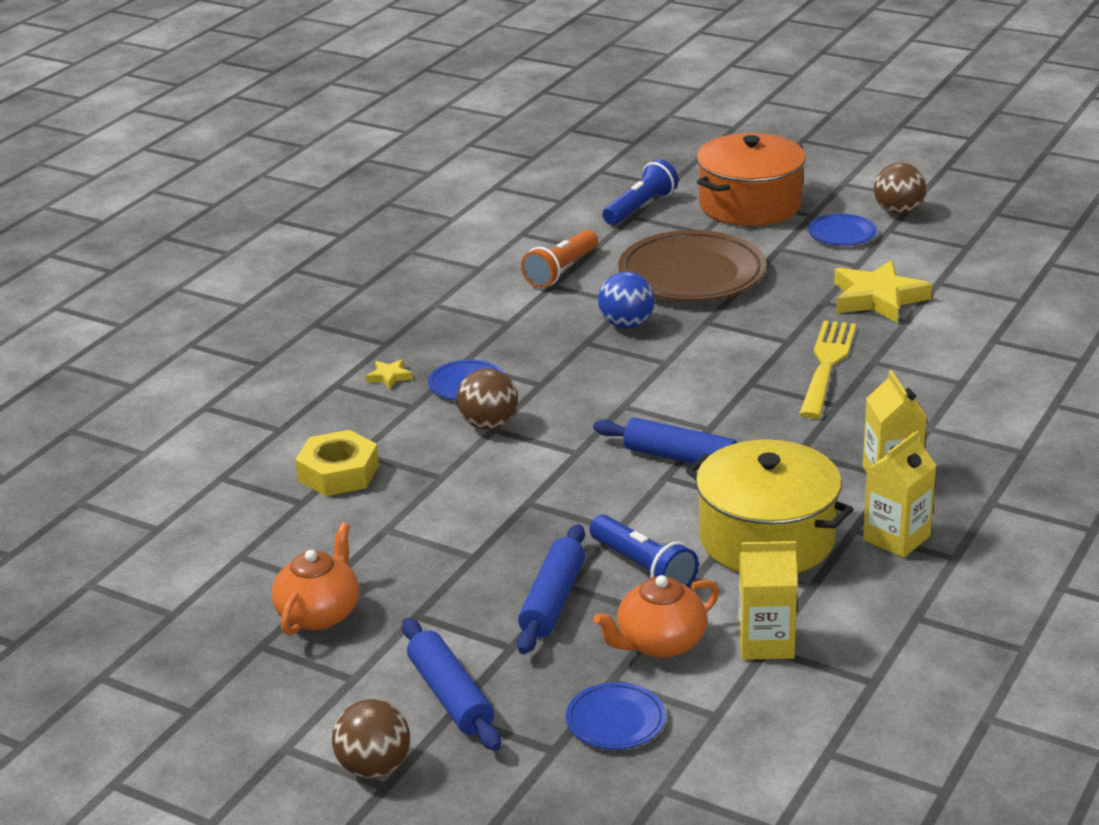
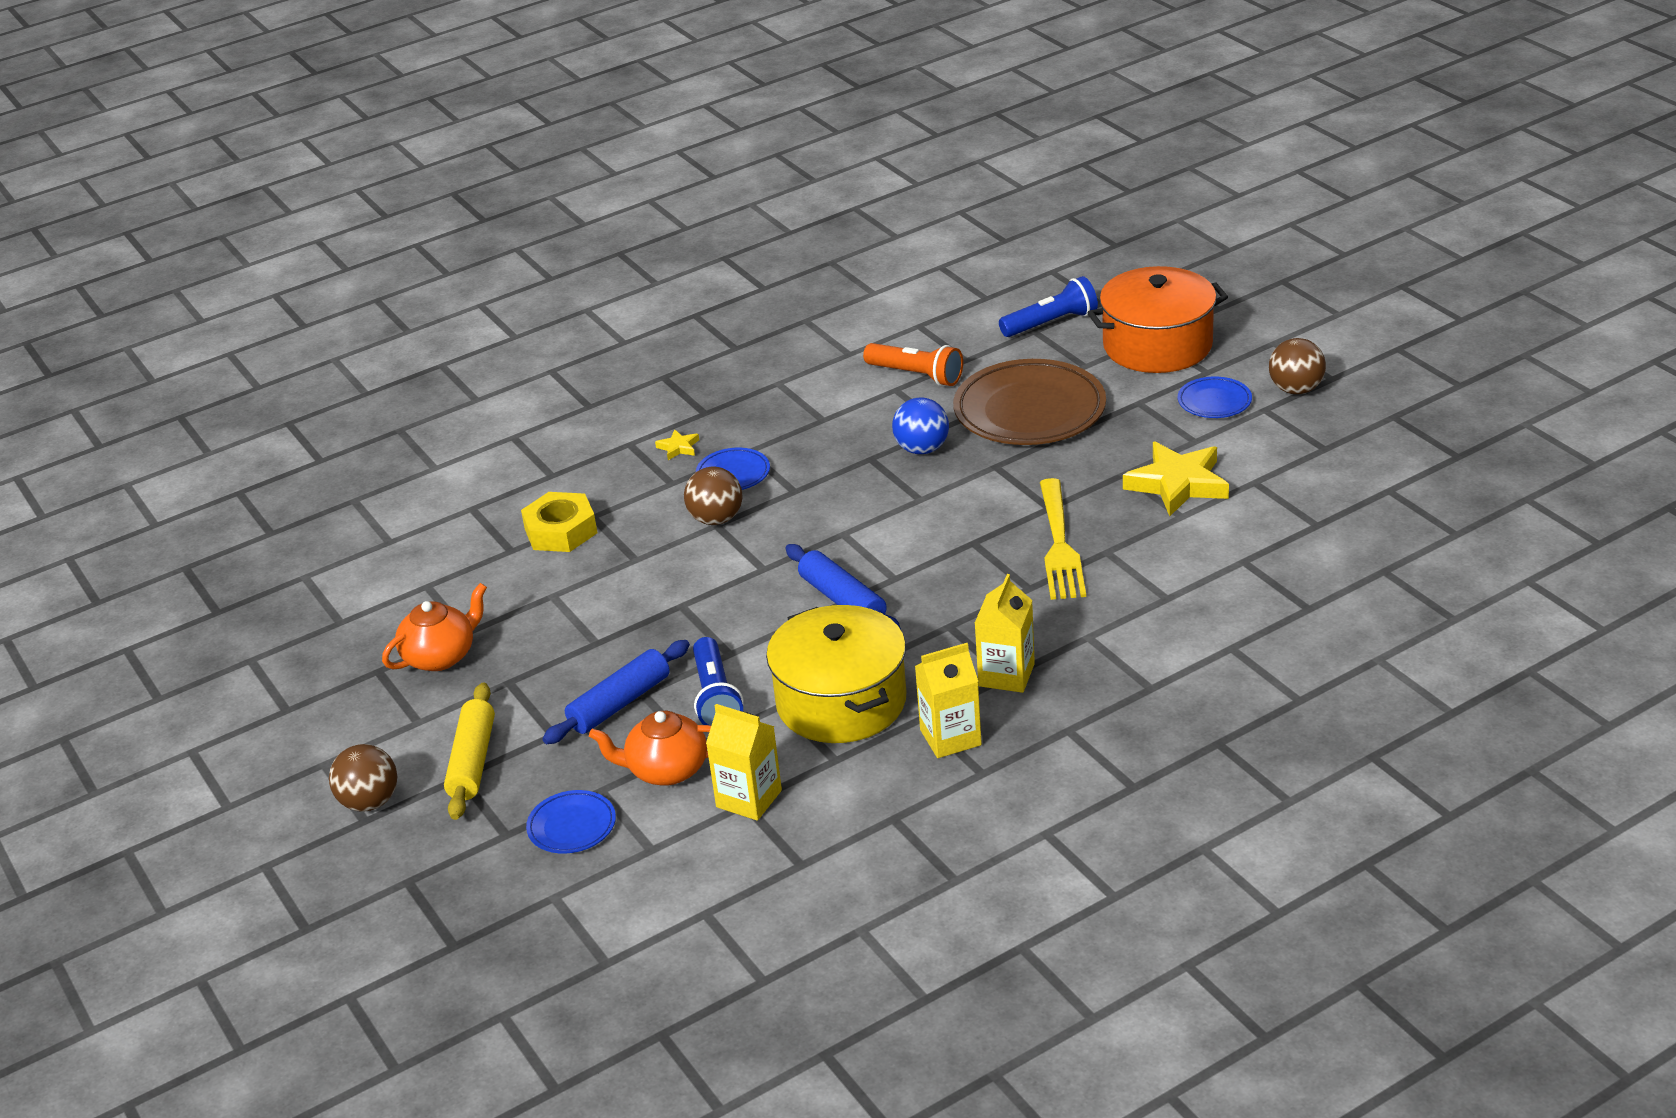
camera: 30 degrees right, 5 degrees up
blue rolling pin [402,618,501,751] -> yellow rolling pin [444,682,495,820]
orange flashlight [521,229,598,288] -> orange flashlight turned 120 degrees counterclockwise [863,343,963,386]
yellow fork [799,321,856,419] -> yellow fork turned 135 degrees clockwise [1040,478,1086,600]

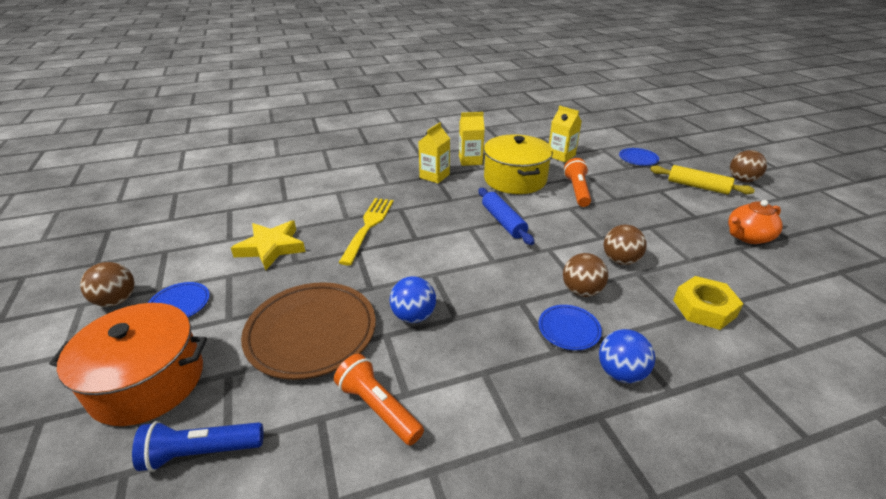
camera: 170 degrees left, 0 degrees up
yellow rolling pin [444,682,495,820] -> yellow rolling pin turned 75 degrees counterclockwise [650,165,755,195]
blue rolling pin [542,640,690,744] -> none
orange teapot [589,711,711,786] -> none
yellow star [655,429,699,460] -> blue ball [599,329,655,383]
blue flashlight [693,637,744,726] -> orange flashlight [564,158,591,207]
none -> brown ball [604,225,647,265]

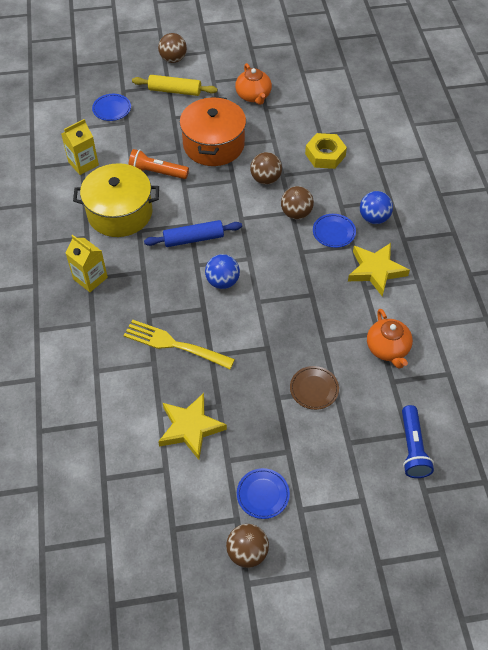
camera: 80 degrees left, 20 degrees up
orange pot [49,303,207,426] -> orange pot moved to [180,97,246,166]
brown plate [241,282,376,380] -> brown plate [290,366,339,410], size x0.48
orange flashlight [334,354,424,446] -> orange teapot [367,309,413,369]
blue ball [390,276,436,323] -> blue ball moved to [205,254,240,289]
yellow carton [459,112,485,166] -> none
yellow rolling pin [650,165,755,195] -> yellow rolling pin turned 60 degrees clockwise [132,75,218,96]
none -> yellow star [348,243,410,297]

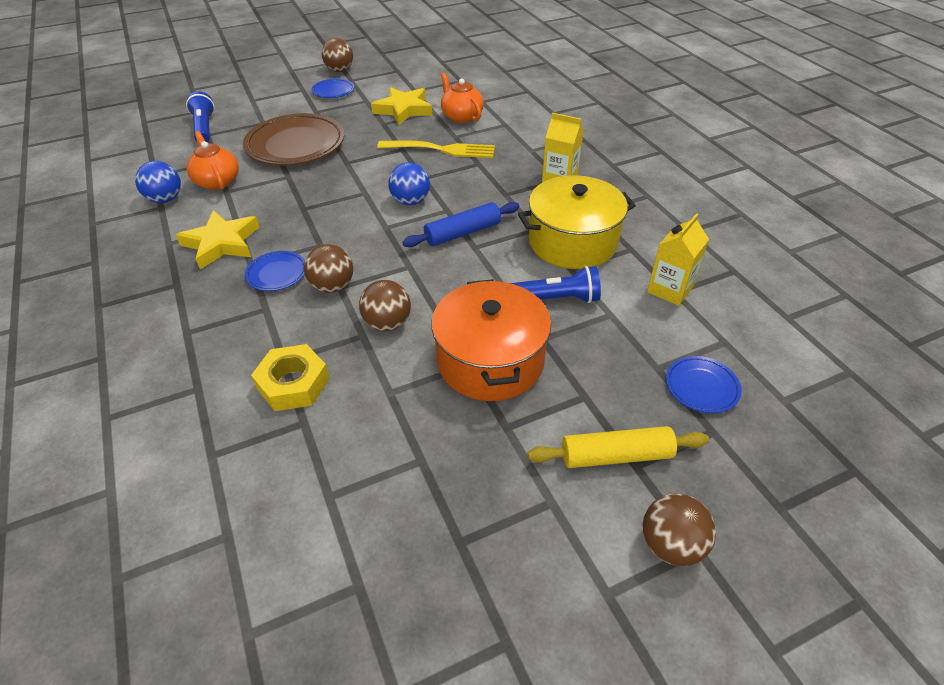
camera: 165 degrees right, 10 degrees down
orange flashlight [128,149,189,179] -> blue flashlight [510,266,601,303]
orange teapot [235,63,272,105] -> orange teapot moved to [441,73,484,123]
brown plate [290,366,339,410] -> brown plate [243,113,344,165], size x2.08
blue ball [360,191,393,224] -> blue ball moved to [135,161,181,203]

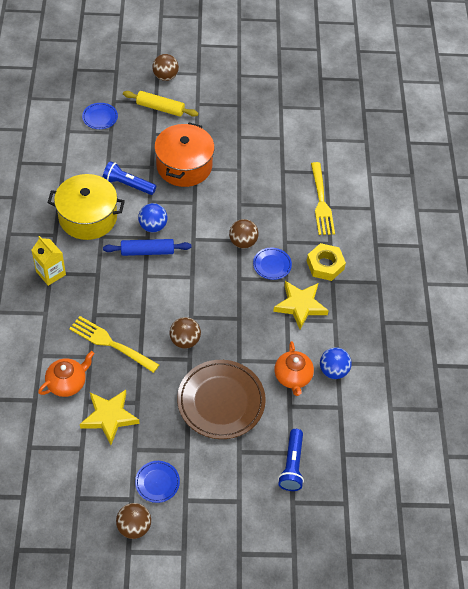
camera: 160 degrees left, 10 degrees up
yellow nut [251,344,330,411] -> yellow nut moved to [307,243,346,281]
brown ball [359,280,411,331] -> brown ball moved to [170,317,201,349]
blue ball [388,162,430,205] -> blue ball moved to [138,203,168,232]
orange teapot [441,73,484,123] -> orange teapot turned 120 degrees counterclockwise [38,351,94,397]
yellow carton [647,213,709,306] -> none
none -> yellow fork [311,162,335,235]

